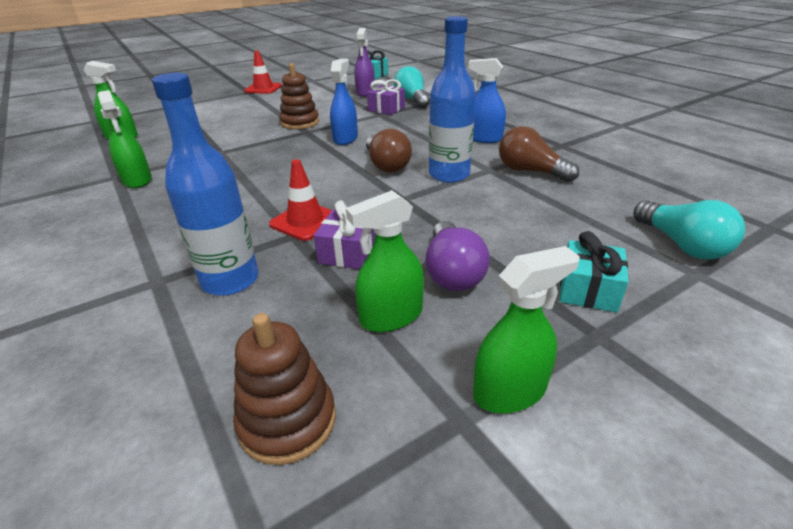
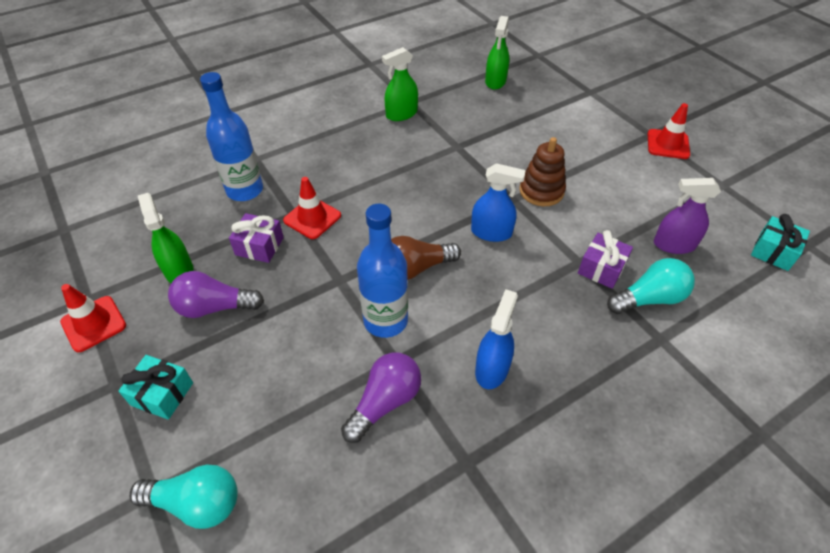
camera: 90 degrees right, 15 degrees up
brown stacking toy [233,313,336,465] -> none
green spray bottle [473,246,580,413] -> red traffic cone [60,284,126,352]
brown light bulb [499,126,579,182] -> purple light bulb [341,352,421,443]
turquoise light bulb [634,200,745,260] -> turquoise light bulb turned 150 degrees counterclockwise [130,464,238,529]

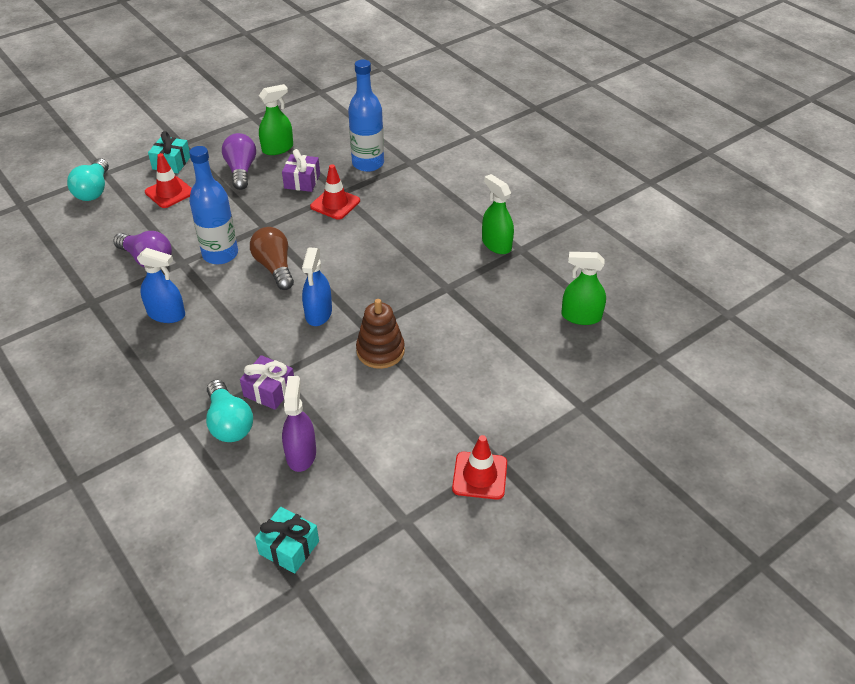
camera: 85 degrees right, 5 degrees down
red traffic cone [60,284,126,352] -> red traffic cone moved to [145,153,192,208]

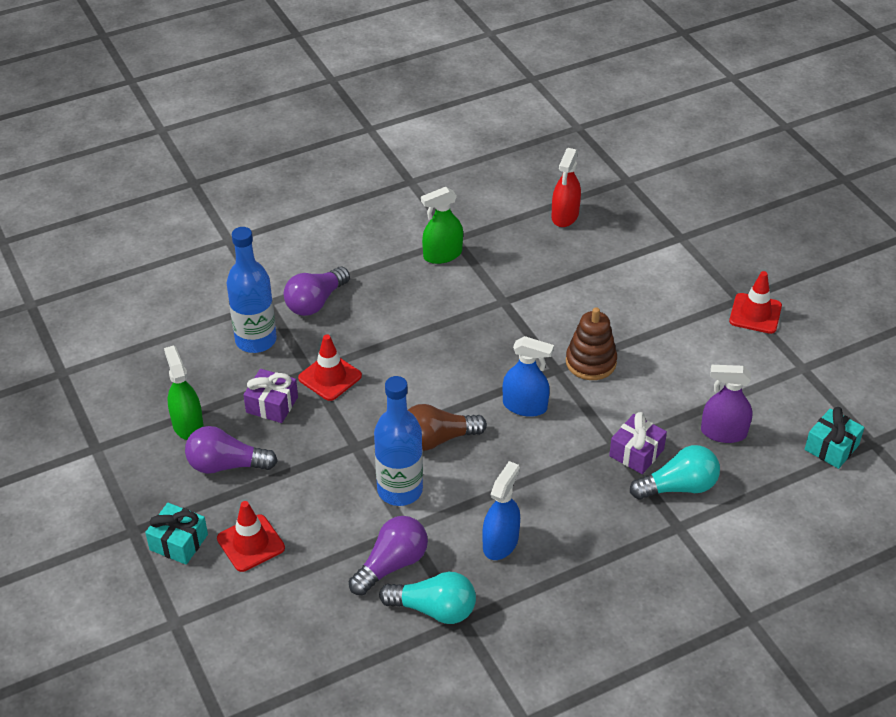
camera: 80 degrees left, 0 degrees up
turquoise light bulb [67,158,109,201] -> turquoise light bulb moved to [379,572,476,624]
green spray bottle [561,252,606,325] -> red spray bottle [552,148,581,227]
none -> purple light bulb [284,267,350,316]

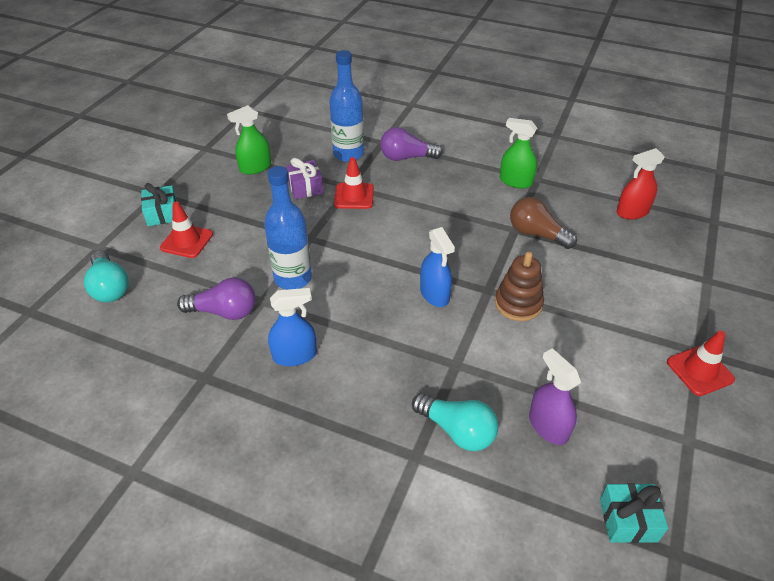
camera: 50 degrees right, 0 degrees up
green spray bottle [164,345,204,440] -> green spray bottle turned 150 degrees counterclockwise [227,105,271,175]
purple light bulb [185,426,278,474] -> none
turquoise light bulb [379,572,476,624] -> turquoise light bulb moved to [84,251,129,302]
brown light bulb [408,404,487,451] -> brown light bulb moved to [510,197,577,249]
purple gift [609,412,667,474] -> none

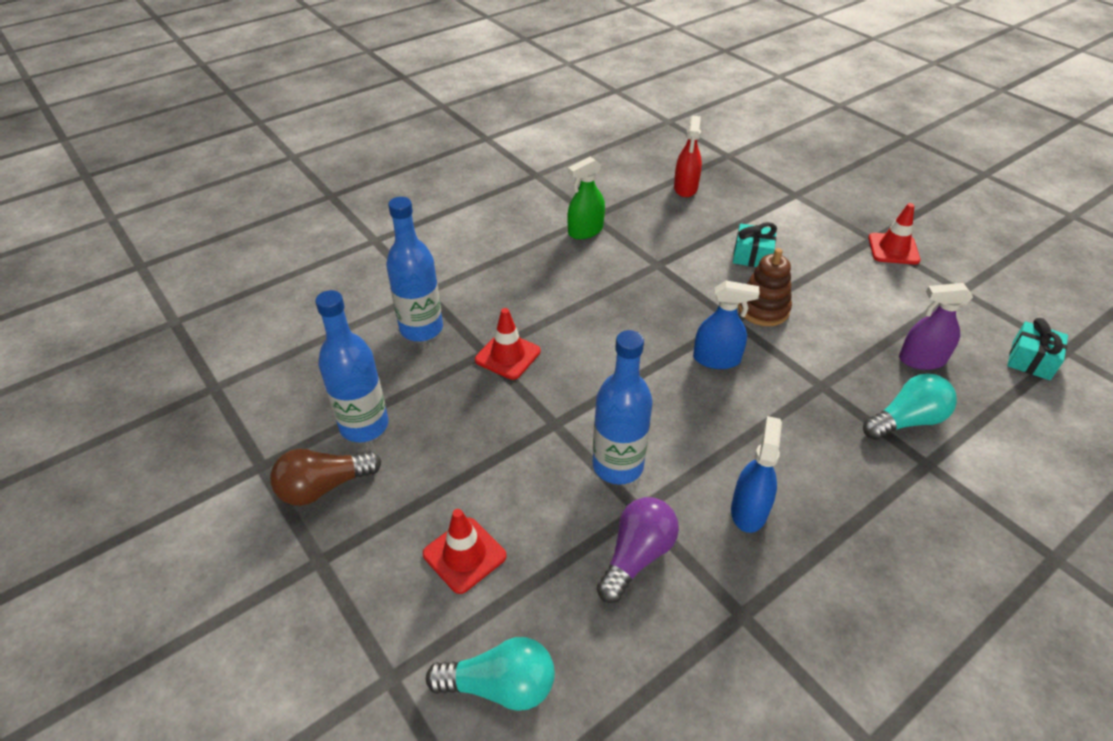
camera: 60 degrees left, 0 degrees up
turquoise gift [141,183,177,226] -> turquoise gift moved to [733,222,777,267]
green spray bottle [227,105,271,175] -> blue bottle [315,290,388,442]
purple gift [286,158,323,199] -> none
purple light bulb [380,127,443,161] -> none
brown light bulb [510,197,577,249] -> brown light bulb moved to [270,449,381,506]

